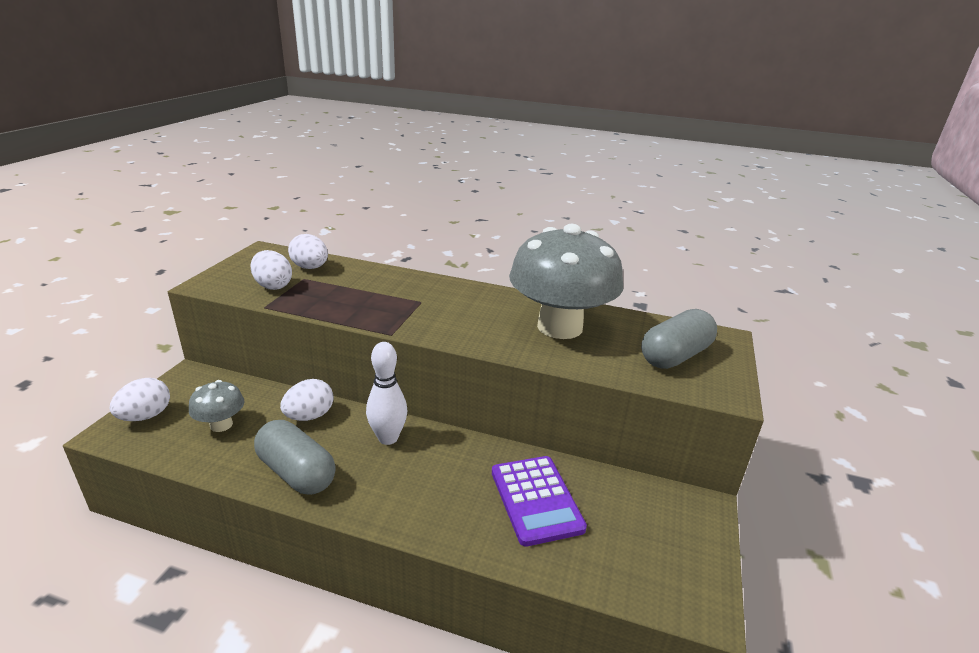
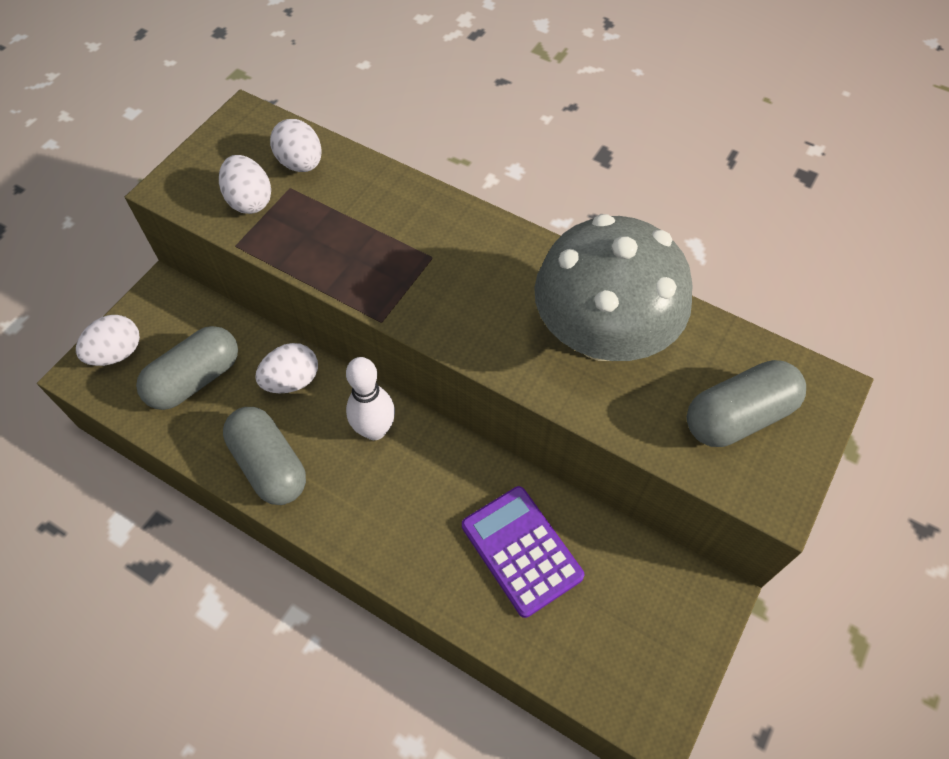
camera: 15 degrees right, 30 degrees up
grey mushroom [189,380,244,432] -> grey capsule [136,326,238,410]
purple calculator [492,456,587,547] -> purple calculator turned 150 degrees clockwise [462,486,584,618]

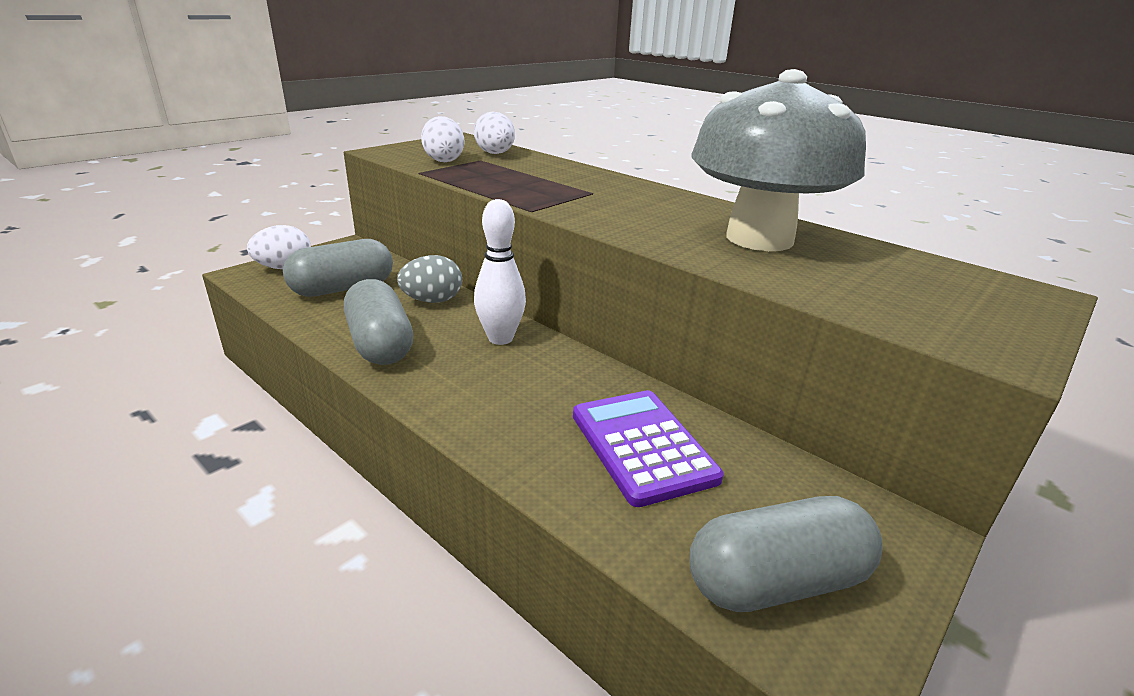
camera: 10 degrees right, 30 degrees down
white egg [255,343,318,393] -> grey egg [397,255,462,303]
grey capsule [687,360,806,447] -> grey capsule moved to [690,496,883,612]

